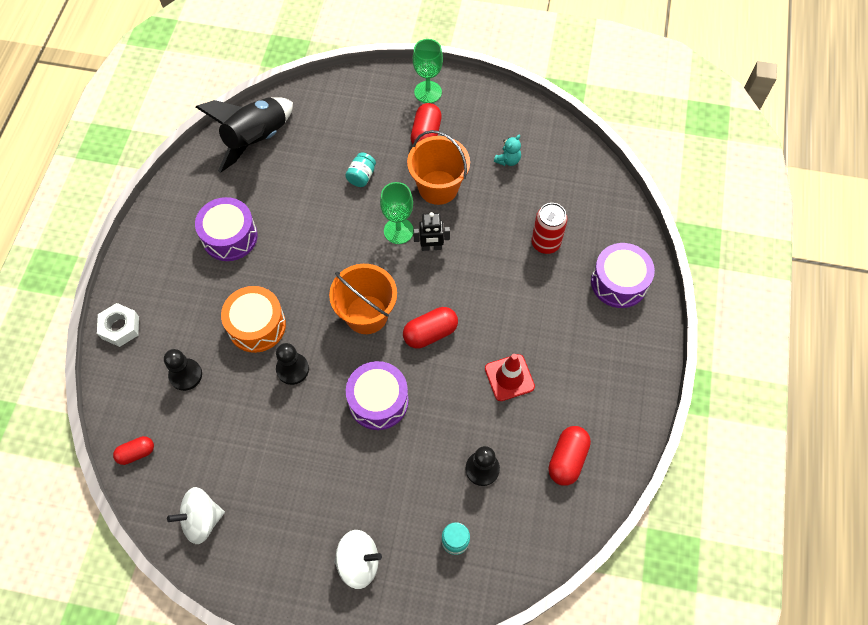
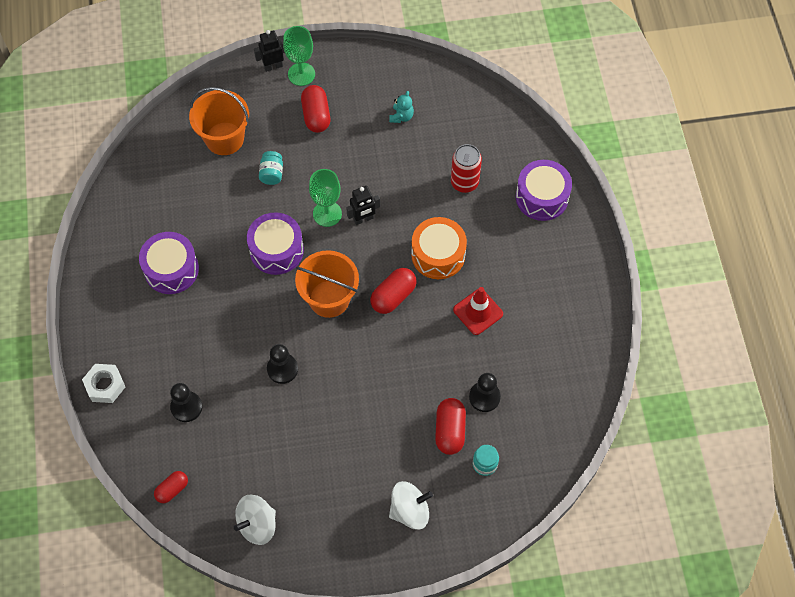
camera: 20 degrees left, 0 degrees up
black rocket [196,97,293,173] -> none
orange drum [221,286,286,353] -> orange drum moved to [411,217,467,279]
purple drum [346,361,409,430] -> purple drum moved to [247,212,304,275]
orange bucket [407,130,470,205] -> orange bucket moved to [189,87,249,155]
red capsule [548,426,591,486] -> red capsule moved to [435,398,466,455]
none -> black robot [254,30,285,72]

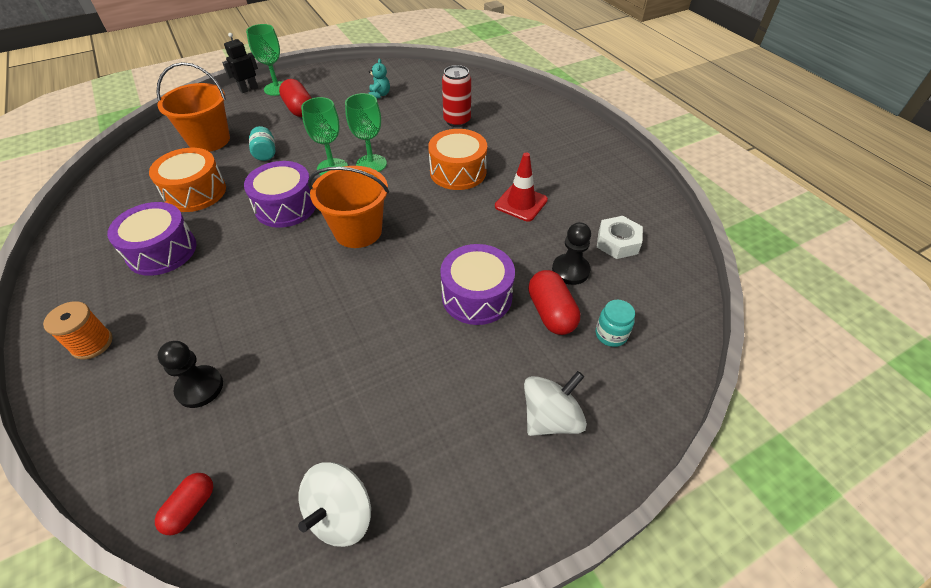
camera: 20 degrees left, 15 degrees down
white nut [82,364,125,403] -> white nut moved to [597,216,643,259]
black pawn [267,344,298,384] -> none
black robot [346,186,380,225] -> green goblet [345,93,387,172]
red capsule [370,268,417,314] -> none
purple drum [516,160,572,221] -> purple drum moved to [440,244,515,325]
none -> orange spool [43,301,113,360]
none -> orange drum [149,148,226,212]

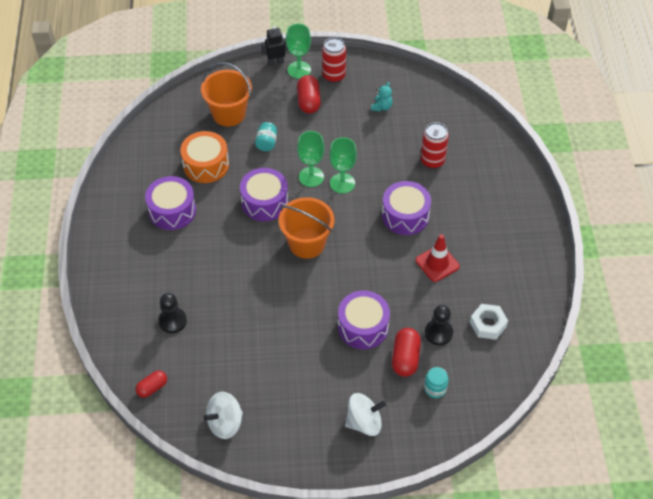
camera: 25 degrees right, 5 degrees up
orange spool [43,301,113,360] -> none
orange drum [428,129,487,190] -> purple drum [382,181,431,235]
none -> red can [322,37,346,83]

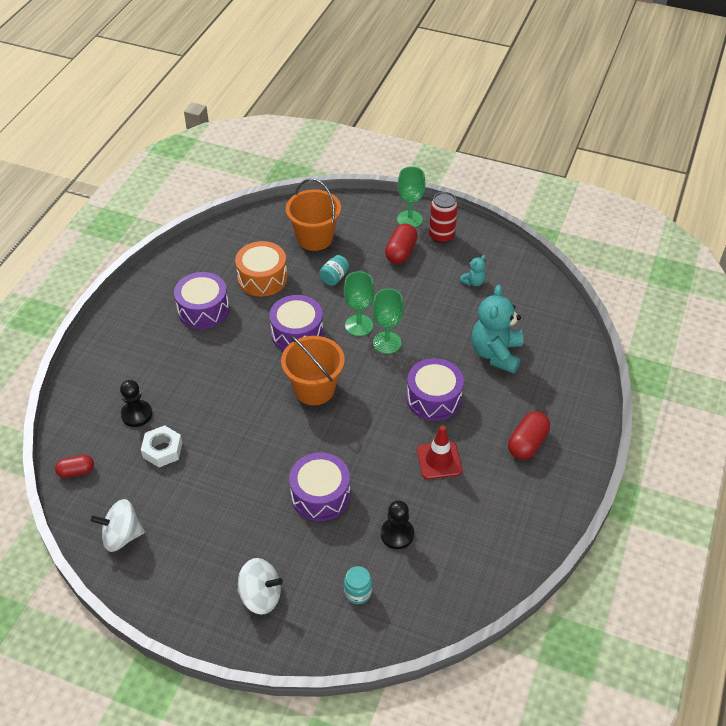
camera: 25 degrees right, 5 degrees down
black robot [261,26,288,66] -> none
red capsule [392,328,421,377] -> red capsule moved to [508,411,550,460]
red can [421,122,449,169] -> turquoise teddy bear [472,284,523,374]
white nut [470,304,508,340] -> white nut moved to [141,425,182,467]

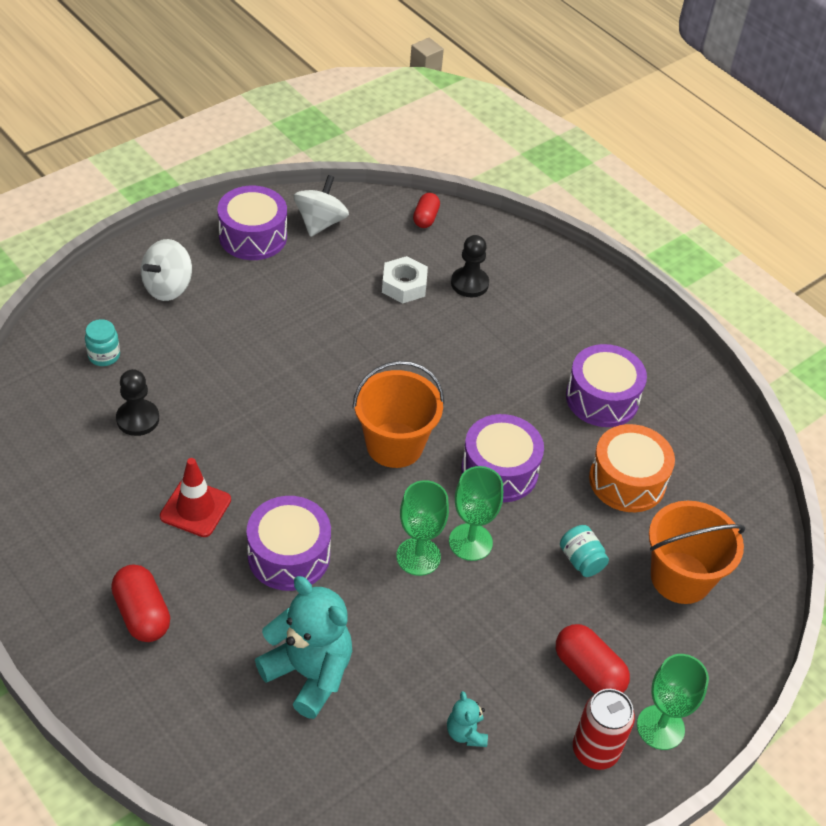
camera: 115 degrees right, 0 degrees up
purple drum [289,453,350,521] -> purple drum moved to [218,186,287,260]

